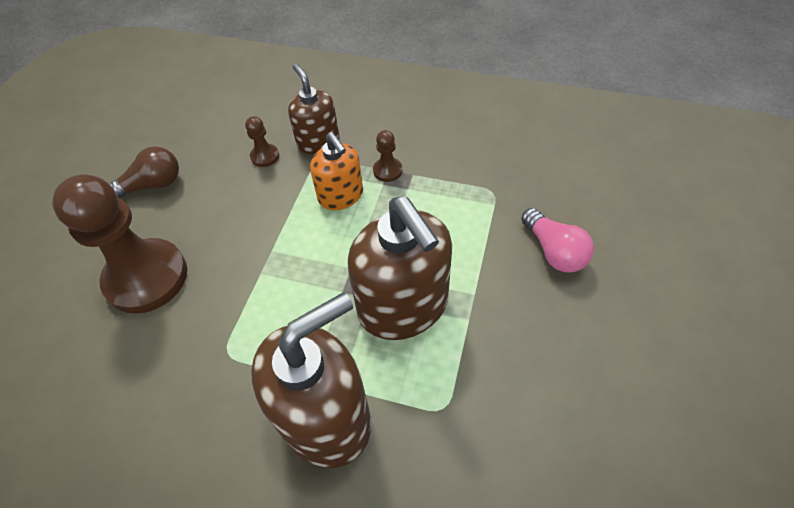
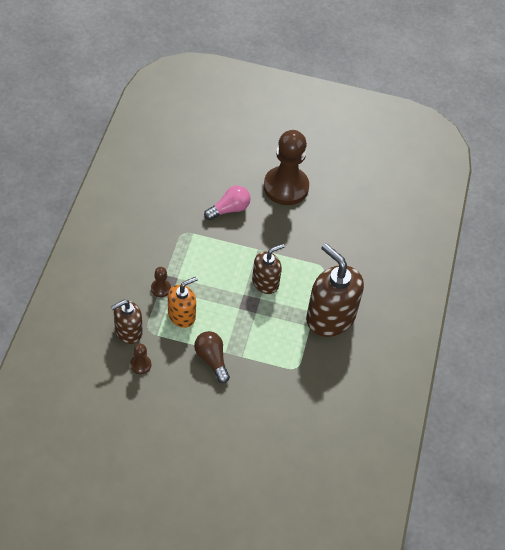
camera: 100 degrees left, 0 degrees up
brown pawn [52,174,187,314] -> brown pawn moved to [264,130,309,205]
brown light bulb [109,146,179,198] -> brown light bulb moved to [194,331,230,383]
brown soap dispenser [347,196,452,340] -> brown soap dispenser [252,244,284,294], size x0.58

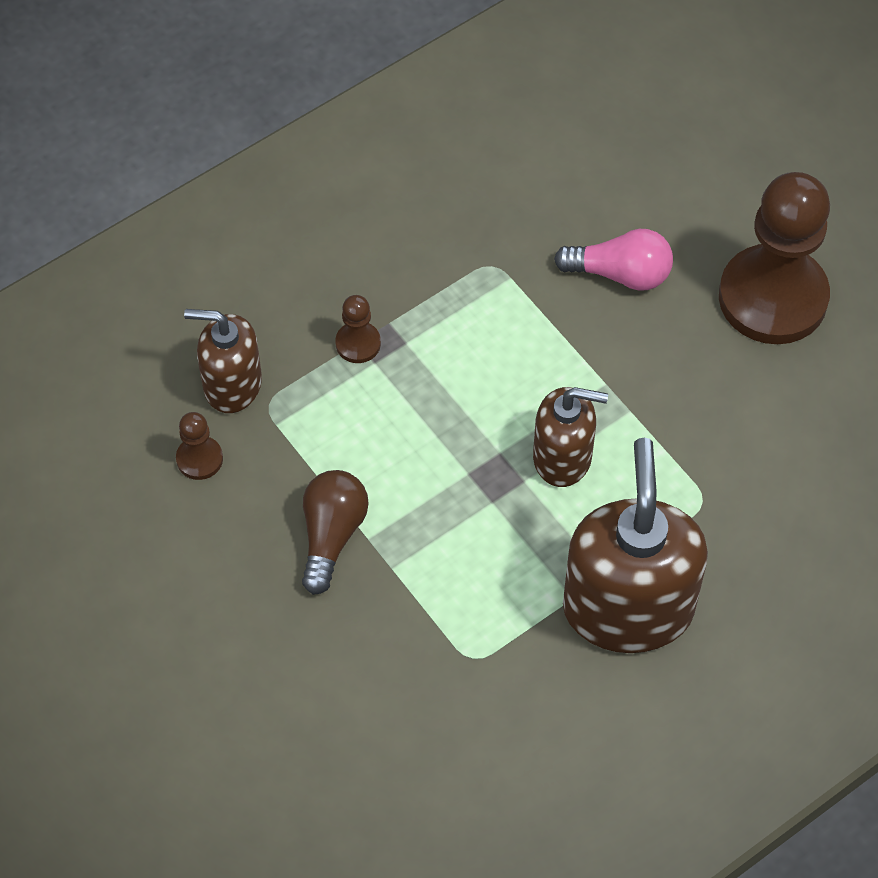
camera: 45 degrees right, 5 degrees up
orange soap dispenser [168,277,198,328] -> none

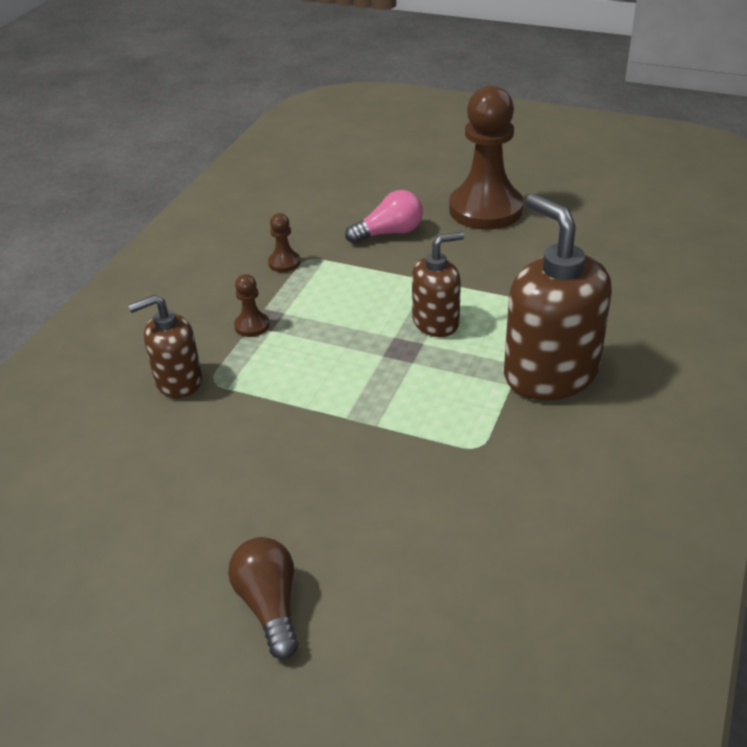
camera: 30 degrees left, 20 degrees down
brown pawn [176,412,223,480] -> brown pawn moved to [268,213,300,272]
brown light bulb [302,470,369,595] -> brown light bulb moved to [228,537,299,659]

